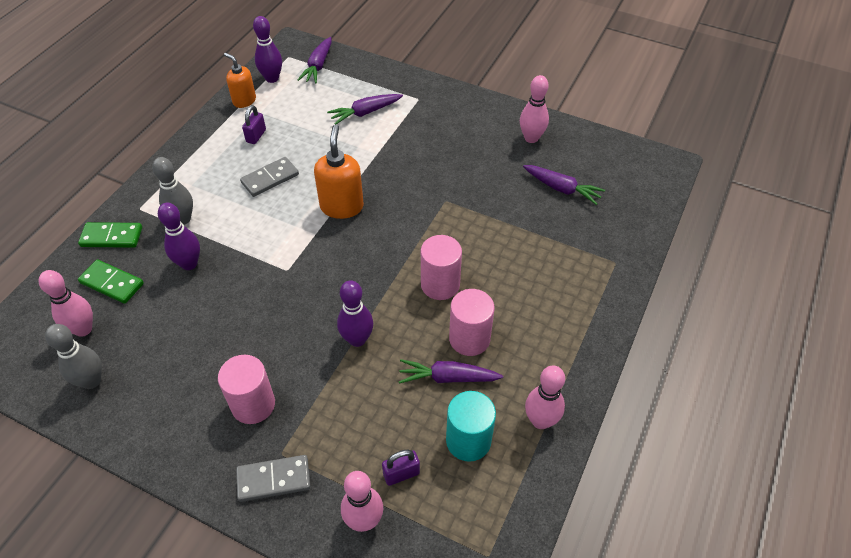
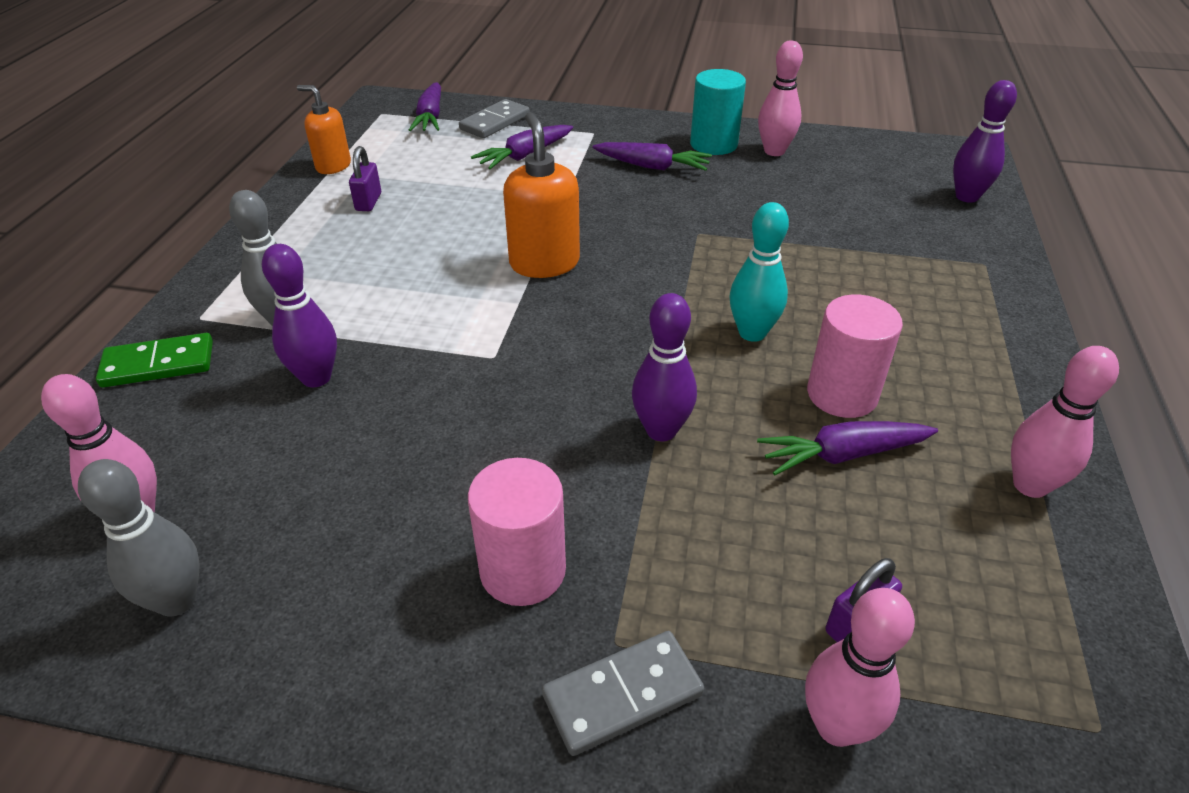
camera: 15 degrees left, 10 degrees down
green domino [78,260,144,304] -> none
grey domino [240,157,299,197] -> grey domino moved to [459,99,530,138]
purple bowling pin [253,16,282,83] -> purple bowling pin moved to [953,80,1017,203]
pink cylinder [421,235,462,300] -> turquoise bowling pin [730,202,789,342]
turquoise cylinder [446,391,496,462] -> turquoise cylinder moved to [690,69,746,155]
purple carrot [523,165,605,205] -> purple carrot moved to [592,142,712,171]

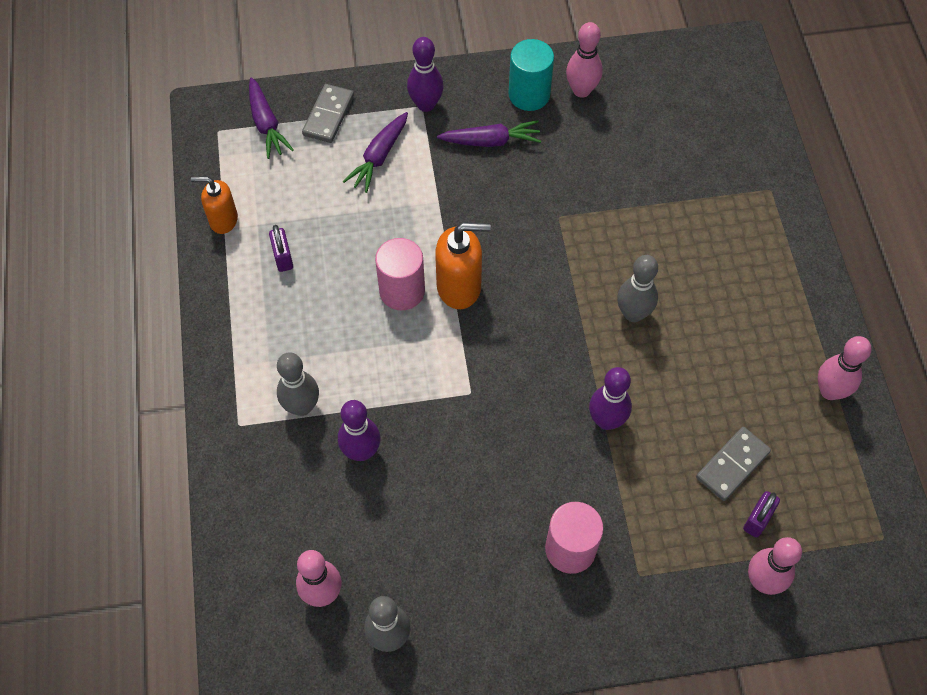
camera: 20 degrees left, 20 degrees up
green domino [96,333,213,388] -> none
orange soap dispenser [503,112,580,278] -> orange soap dispenser turned 120 degrees clockwise [435,222,491,309]
grey domino [542,631,704,756] -> grey domino moved to [696,427,771,501]
turquoise bowling pin [730,202,789,342] -> grey bowling pin [617,255,658,322]
purple carrot [757,421,938,475] -> none
pink cylinder [807,294,903,418] -> pink cylinder moved to [375,238,425,310]
purple bowling pin [953,80,1017,203] -> purple bowling pin moved to [407,37,444,112]

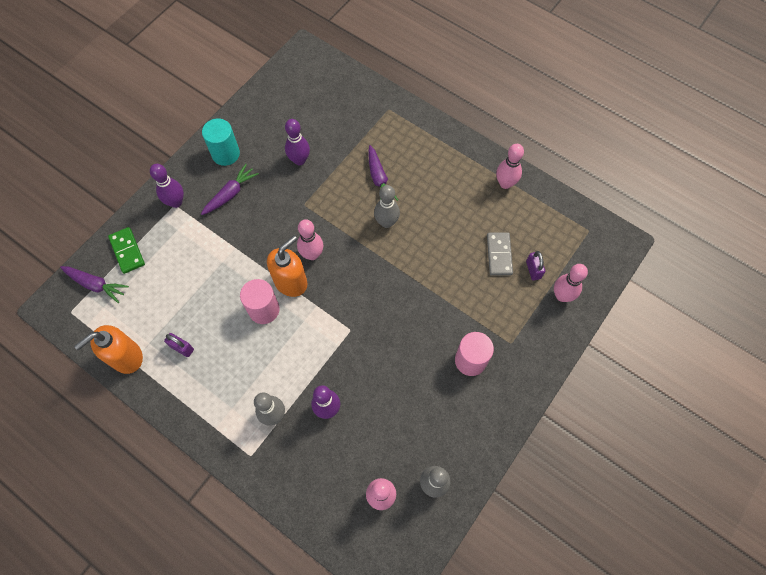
camera: 45 degrees left, 5 degrees up
orange soap dispenser [191,176,238,234] -> orange soap dispenser [74,325,143,374], size x1.52
grey domino [302,84,354,143] -> green domino [108,227,145,274]
purple carrot [343,112,408,193] -> purple carrot moved to [368,145,398,201]
pink bowling pin [566,22,603,98] -> pink bowling pin moved to [297,219,324,260]
purple bowling pin [589,367,632,430] -> purple bowling pin moved to [285,119,310,165]

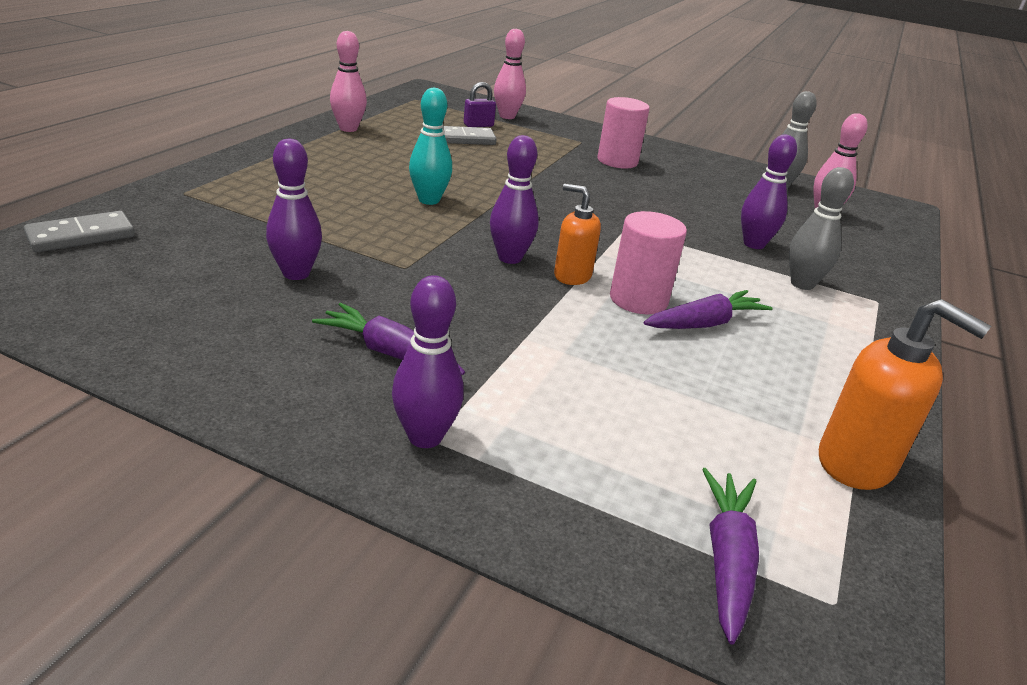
camera: 105 degrees left, 35 degrees down
green domino [108,227,145,274] -> none
purple padlock [164,333,194,357] -> none
turquoise cylinder [202,118,240,166] -> none
orange soap dispenser [267,235,308,297] -> orange soap dispenser [554,184,601,285], size x0.66
pink bowling pin [297,219,324,260] -> purple bowling pin [490,135,539,264]
purple carrot [368,145,398,201] -> purple carrot moved to [644,290,773,329]
grey bowling pin [374,185,400,228] -> turquoise bowling pin [409,88,452,205]
none -> grey domino [24,211,135,253]

